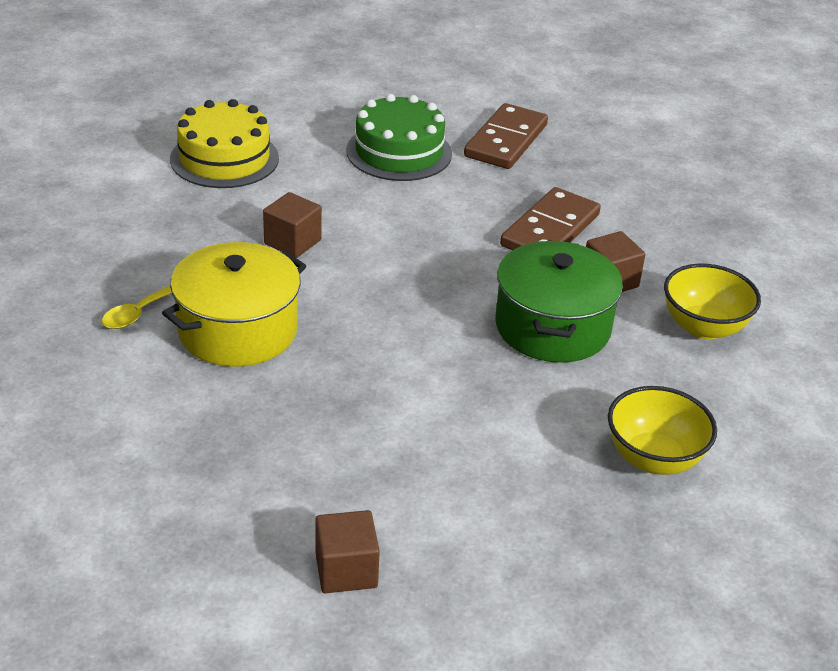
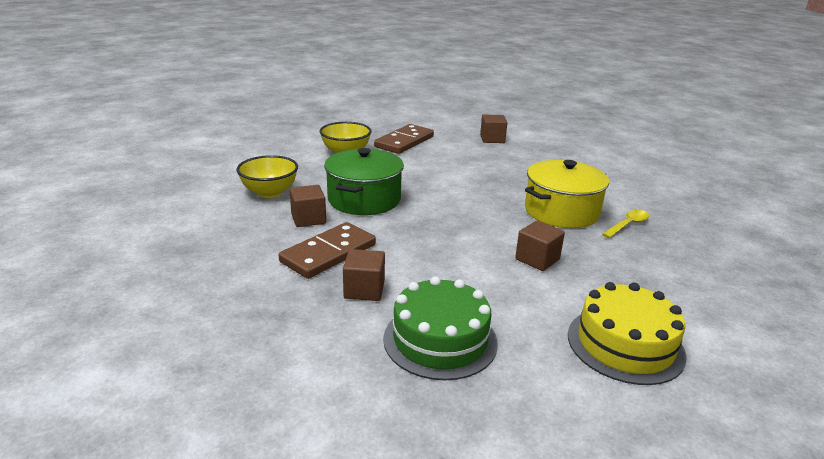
camera: 170 degrees left, 10 degrees down
brown domino [464,103,548,169] -> brown domino moved to [374,124,434,154]
none -> brown cube [343,249,385,301]

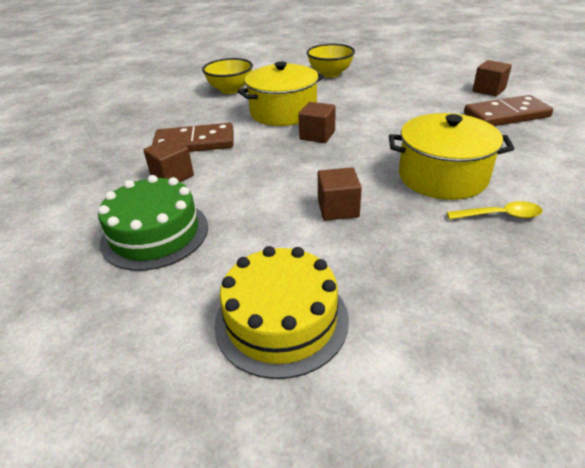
camera: 45 degrees right, 10 degrees up
brown cube [289,185,326,227] -> brown cube moved to [298,102,336,143]
green pot [324,148,404,215] -> yellow pot [238,61,324,126]
brown domino [374,124,434,154] -> brown domino moved to [464,95,553,126]

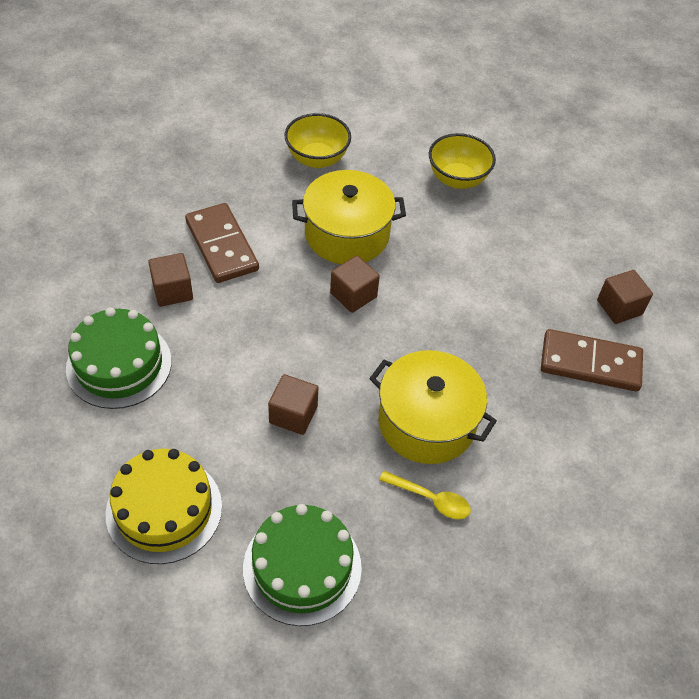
camera: 20 degrees right, 15 degrees up
brown domino [152,123,234,152] -> brown domino turned 45 degrees clockwise [185,203,259,283]
none -> green cake [243,504,362,626]

